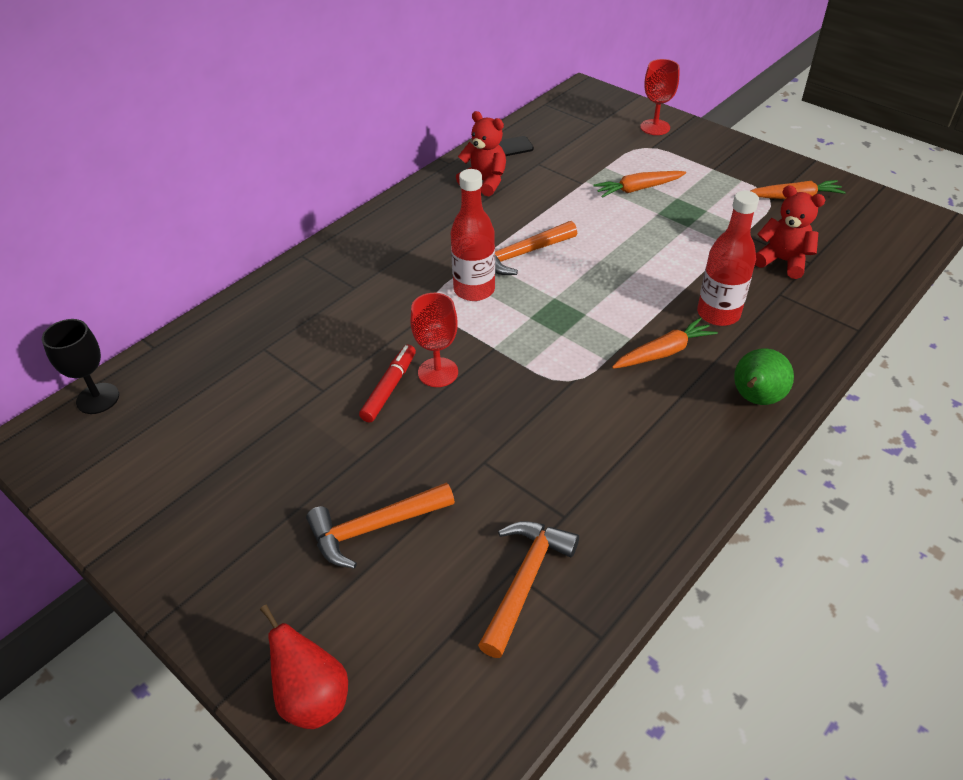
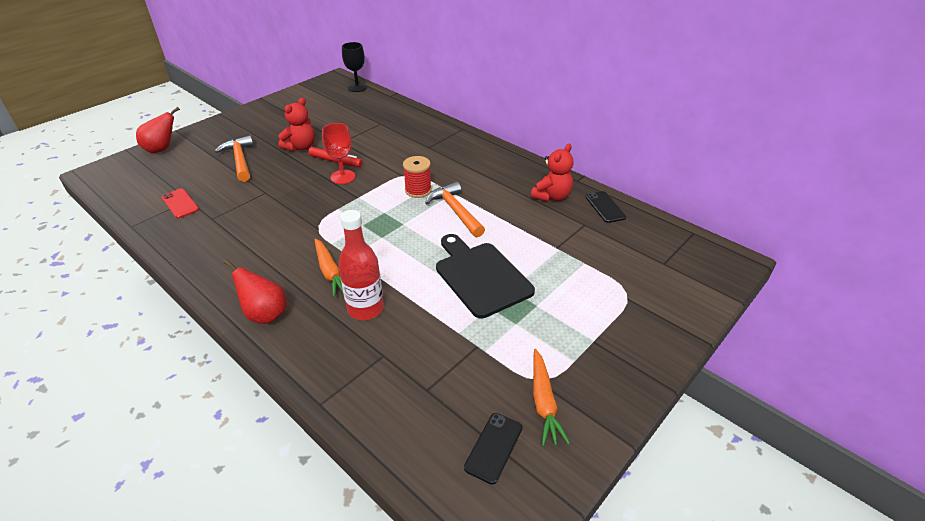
camera: 90 degrees right, 5 degrees down
red bottle [451,169,495,301] -> red spool [403,156,432,198]
orange hammer [478,521,579,658] -> red phone [161,188,199,218]
orange carrot [593,171,686,198] -> none
red goblet [640,59,679,135] -> none
green pear [734,348,794,405] -> red pear [224,259,286,324]
red teddy bear [755,185,825,279] -> red teddy bear moved to [278,98,315,151]
none -> black cutting board [436,234,535,319]
none -> black phone [464,413,523,484]

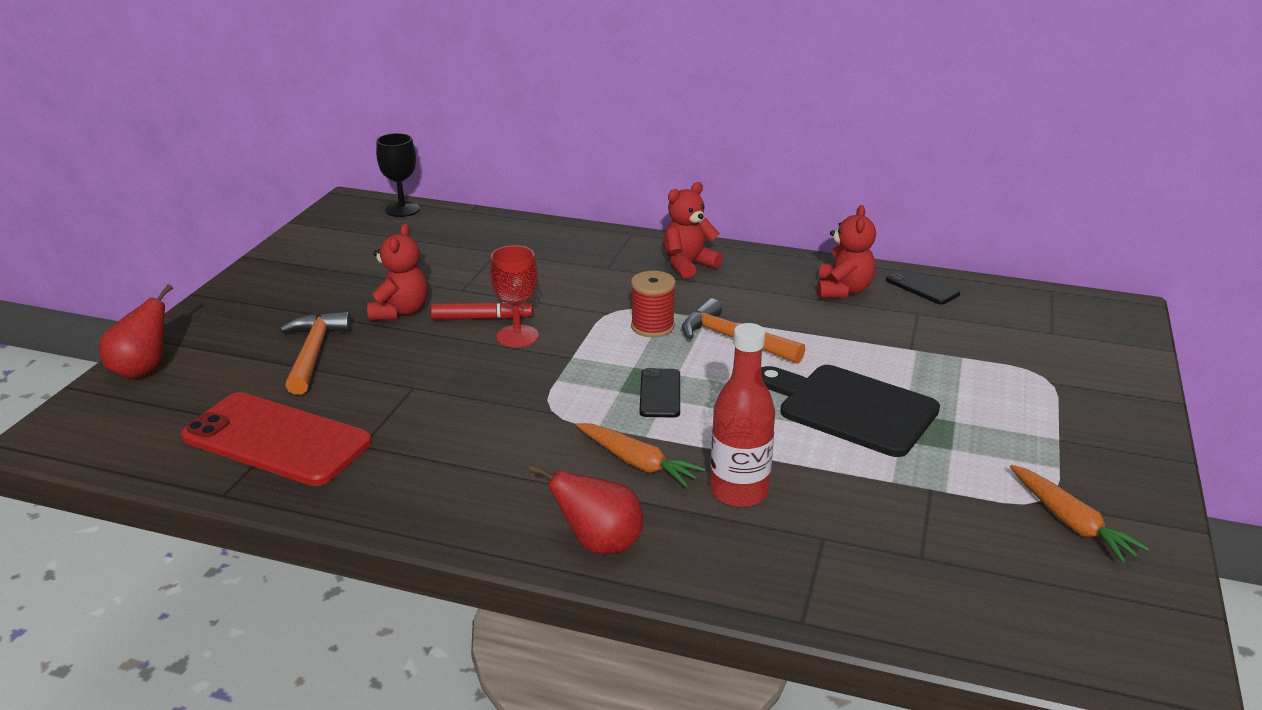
camera: 25 degrees left, 10 degrees down
red phone [161,188,199,218] -> red phone [181,392,372,486], size x2.08
orange hammer [215,135,254,182] -> orange hammer turned 45 degrees clockwise [280,311,352,395]
black phone [464,413,523,484] -> black phone moved to [640,368,680,418]
none -> red teddy bear [663,182,723,279]

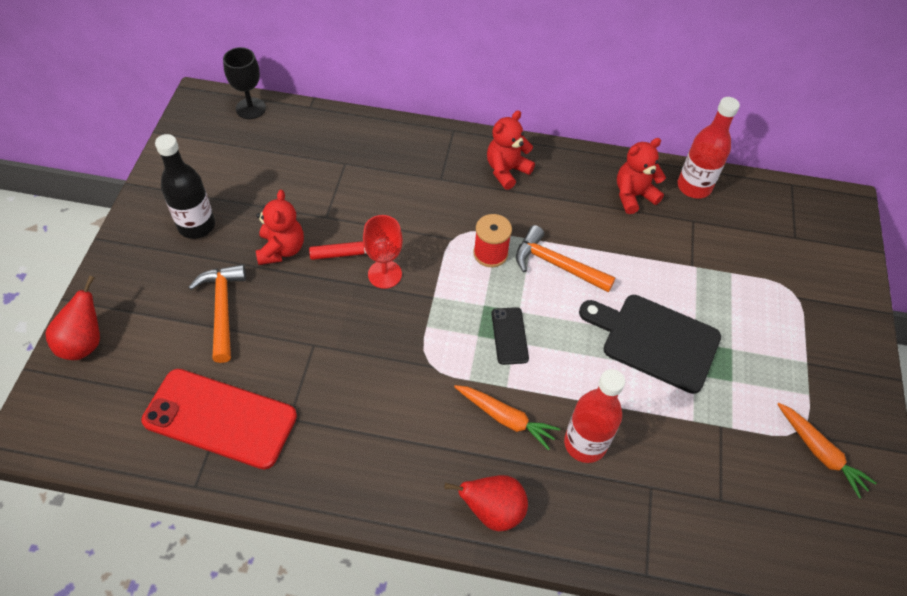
camera: 10 degrees left, 25 degrees up
red teddy bear [817,205,876,298] -> red teddy bear turned 120 degrees counterclockwise [617,138,666,214]
black phone [886,268,960,304] -> red bottle [677,97,740,199]
none -> black bottle [155,134,215,239]

